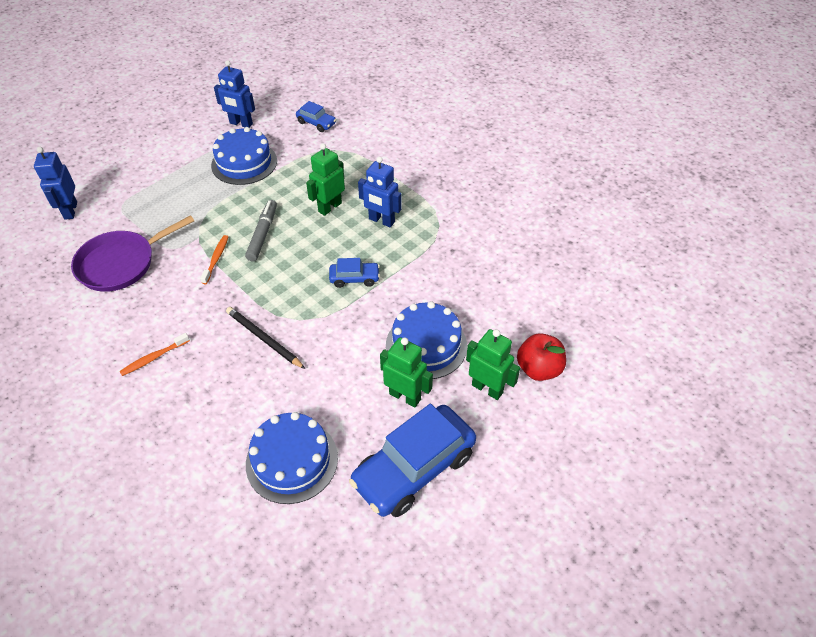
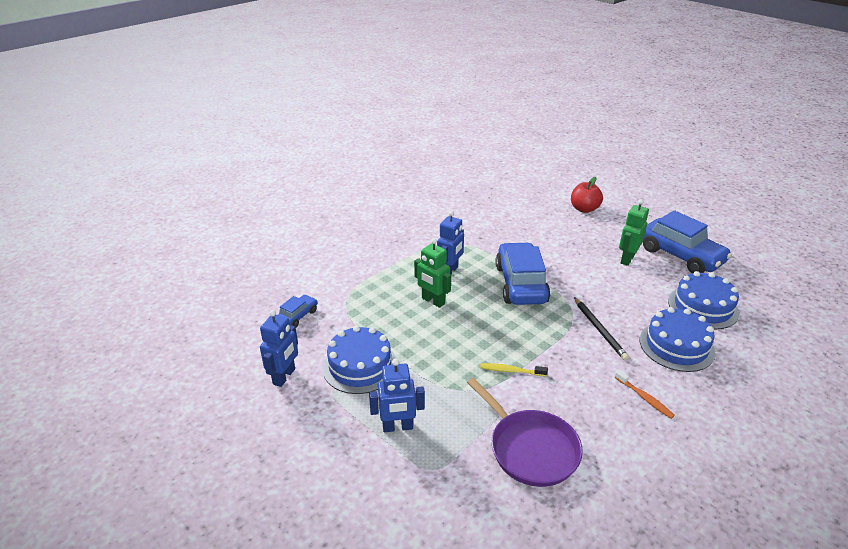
camera: 90 degrees left, 15 degrees down
blue robot [34,147,77,220] -> blue robot moved to [369,358,425,432]
orange toothbrush [200,235,228,284] -> yellow toothbrush [480,363,548,377]
black pencil [226,307,305,369] -> black pencil turned 60 degrees counterclockwise [574,297,629,361]
grey marker [245,200,277,261] -> none
blue car [329,258,380,288] -> blue car [495,242,550,305], size x2.10
blue cake [386,301,467,379] -> blue cake moved to [640,307,715,372]
green robot [466,329,520,400] -> none

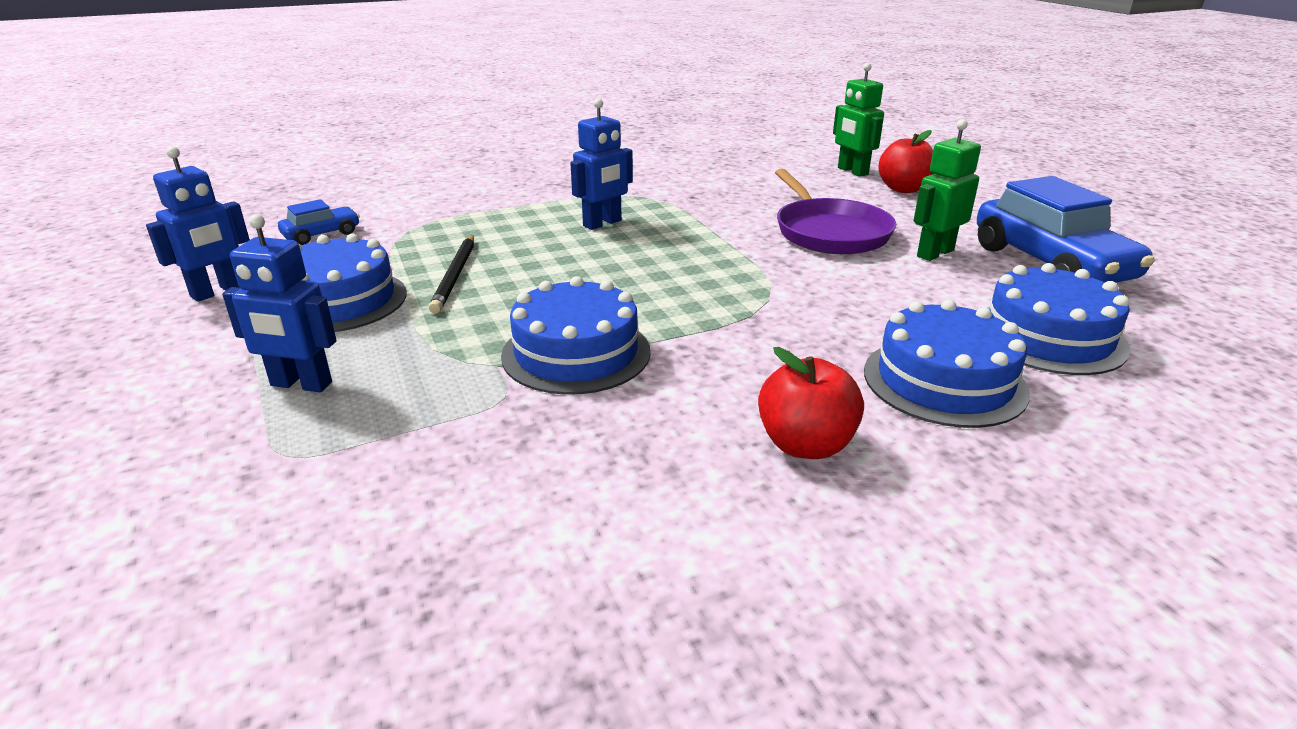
camera: 20 degrees right, 5 degrees down
green robot [414,238,451,308] -> green robot moved to [833,63,884,177]
purple pan [467,378,583,487] -> purple pan moved to [775,169,896,254]
yellow toothbrush [480,363,548,377] -> blue cake [501,276,650,395]
blue car [495,242,550,305] -> none
black pencil [574,297,629,361] -> black pencil moved to [429,235,474,314]
orange toothbrush [615,370,675,419] -> red apple [758,347,864,459]

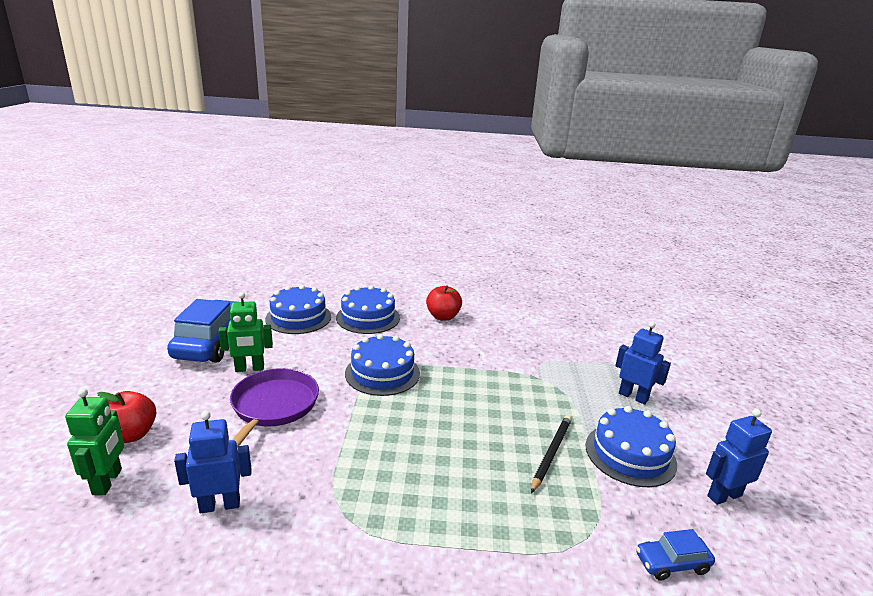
camera: 155 degrees left, 5 degrees down
blue cake [501,276,650,395] -> blue cake moved to [345,334,420,396]
blue robot [570,98,633,230] -> blue robot moved to [174,411,252,513]

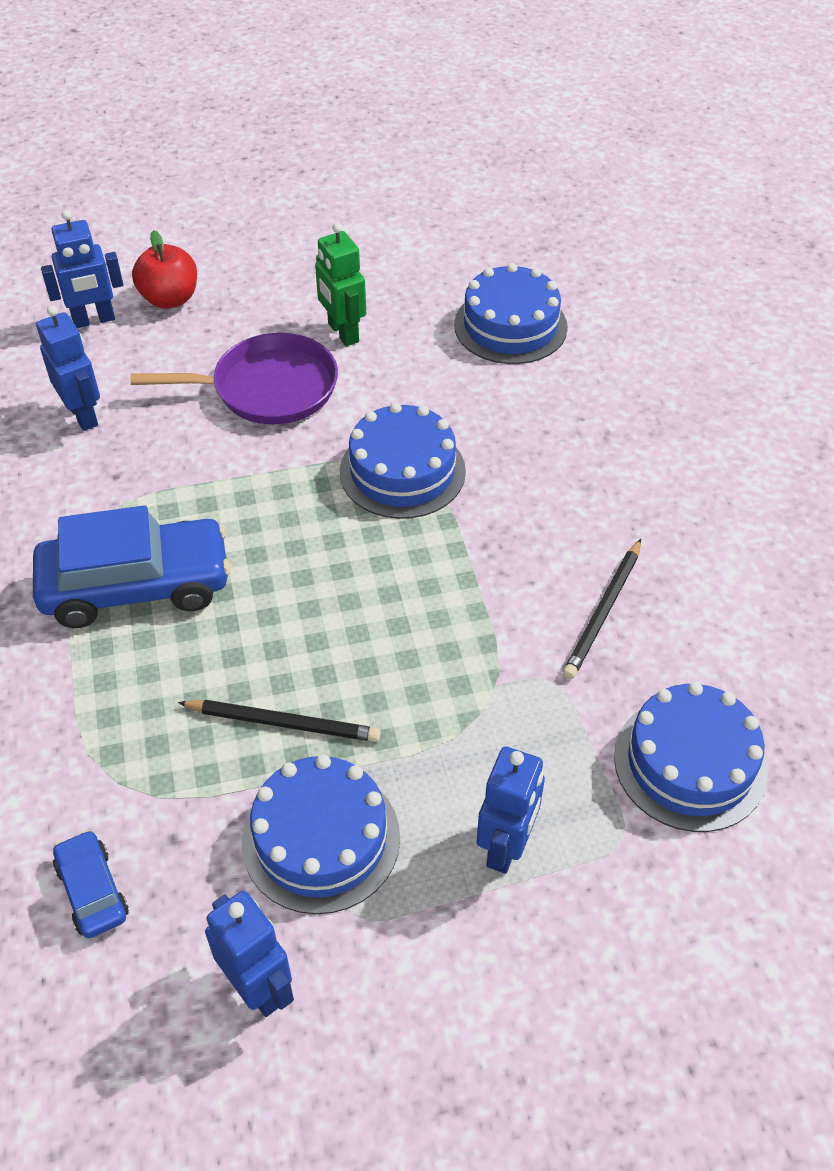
camera: 75 degrees right, 25 degrees up
green robot [65,388,124,495] -> blue robot [41,210,123,328]
blue car [167,299,235,363] -> blue car moved to [33,505,231,628]
blue cake [336,285,400,334] -> blue cake moved to [614,682,768,832]
red apple [426,286,462,321] -> none
none -> black pencil [563,539,641,679]

